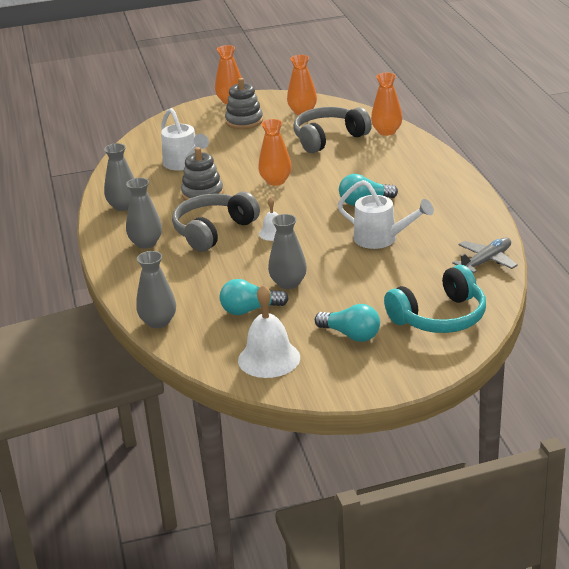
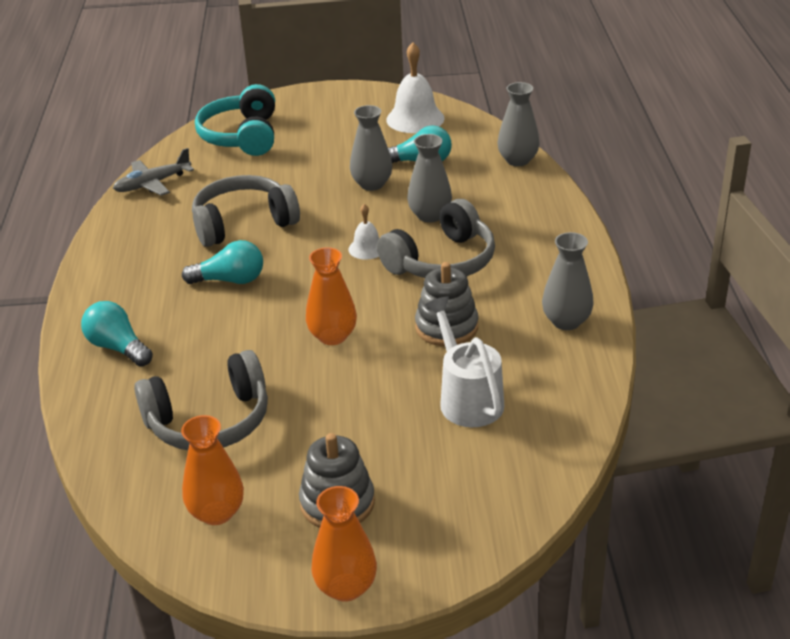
camera: 170 degrees left, 5 degrees up
grey vase [126,178,162,249] -> grey vase moved to [407,134,452,223]
turquoise light bulb [315,304,380,342] -> turquoise light bulb moved to [81,301,153,367]
white watering can [338,180,434,249] -> grey headphones [192,175,300,247]
orange vase [371,73,403,136] -> none
turquoise headphones [384,265,486,333] -> turquoise headphones turned 75 degrees counterclockwise [195,84,275,156]

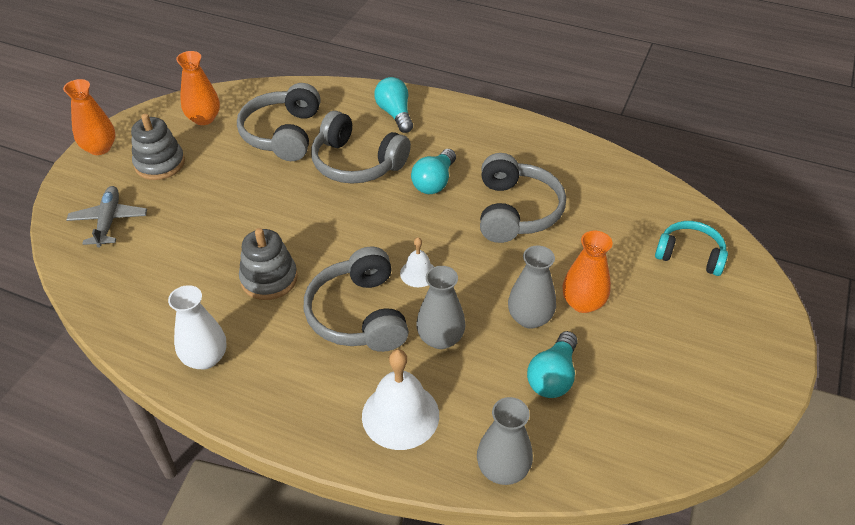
camera: 115 degrees right, 10 degrees up
turquoise light bulb [81,301,153,367] -> turquoise light bulb turned 90 degrees counterclockwise [374,77,413,133]
grey plane [113,148,194,196] -> grey plane moved to [66,186,147,248]
turquoise headphones [195,84,275,156] -> turquoise headphones [655,221,728,276], size x0.66
orange vase [306,247,357,345] -> orange vase moved to [563,231,613,313]
white bell [386,42,444,133] -> white bell moved to [362,349,439,450]
white watering can [425,296,504,427] -> none
grey vase [542,232,594,330] -> white vase [168,285,226,370]
none -> grey headphones [311,111,411,184]

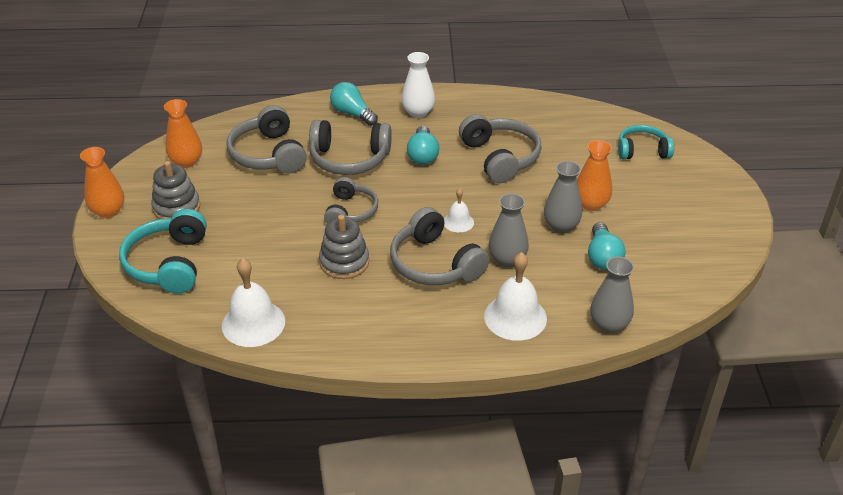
camera: 25 degrees left, 5 degrees down
grey plane [66,186,147,248] -> turquoise headphones [119,209,207,294]
white vase [168,285,226,370] -> white vase moved to [402,52,435,118]
none -> white bell [222,258,285,347]
none -> grey headphones [324,177,378,223]

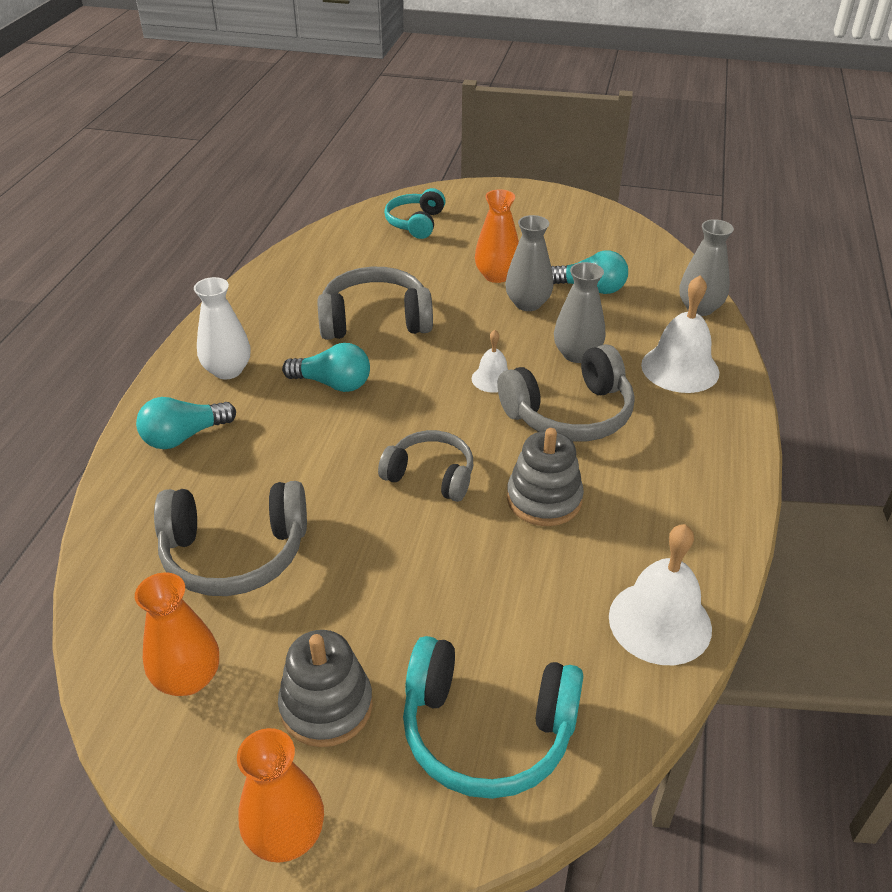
camera: 75 degrees left, 0 degrees up
grey headphones [309,120,392,175] -> none

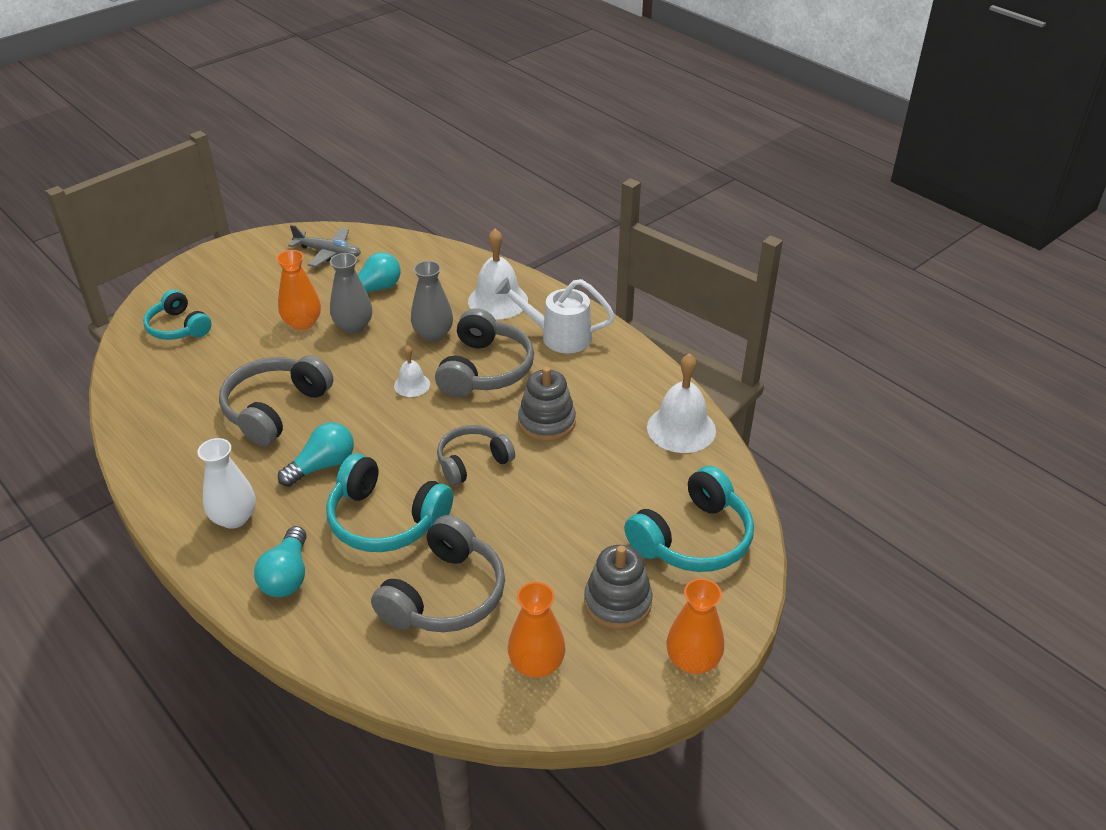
camera: 55 degrees left, 0 degrees up
grey vase [680,219,734,316] -> none
none -> grey plane [288,225,361,267]
none -> turquoise headphones [326,453,453,552]
none -> white watering can [495,277,615,353]

